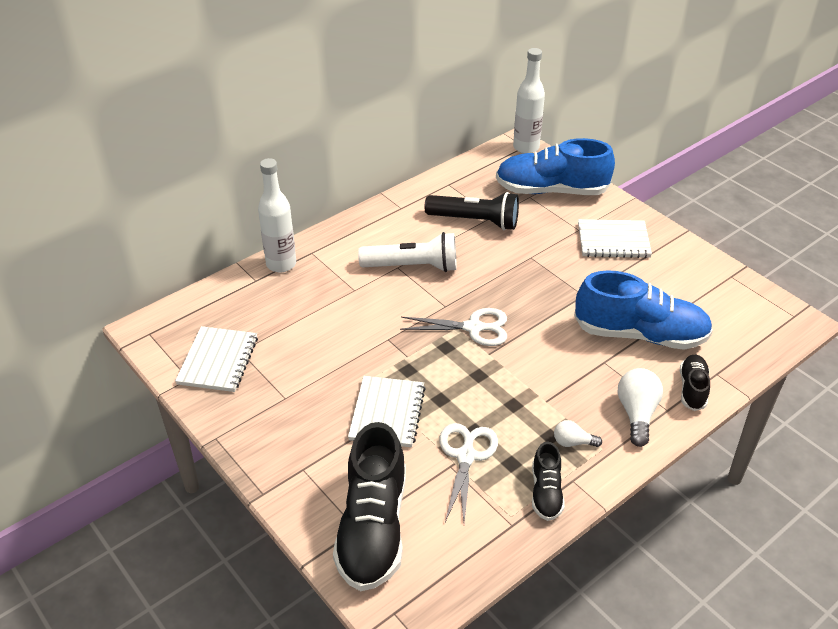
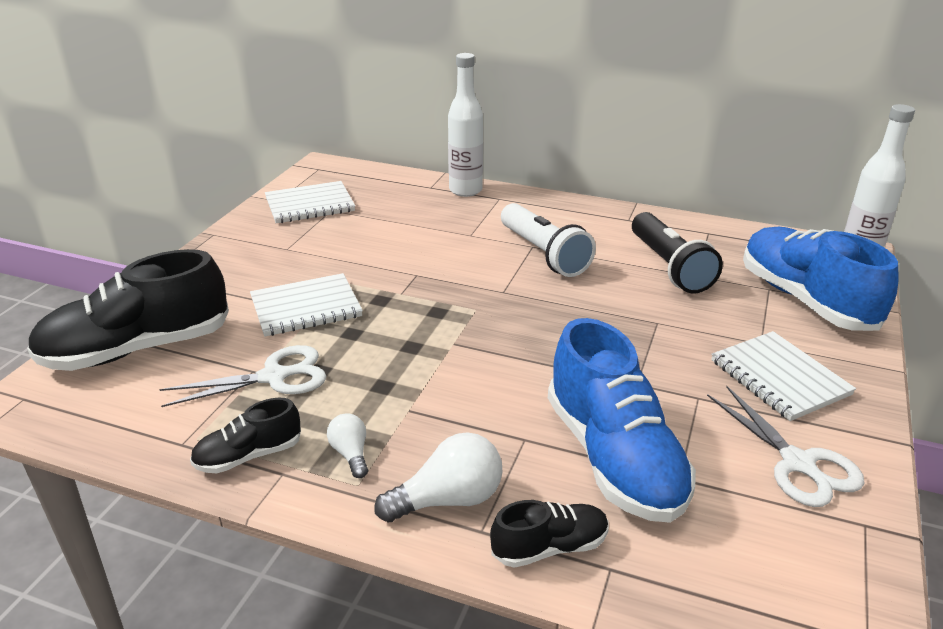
camera: 60 degrees right, 10 degrees down
white scissors [400,308,507,346] -> white scissors moved to [707,386,865,507]

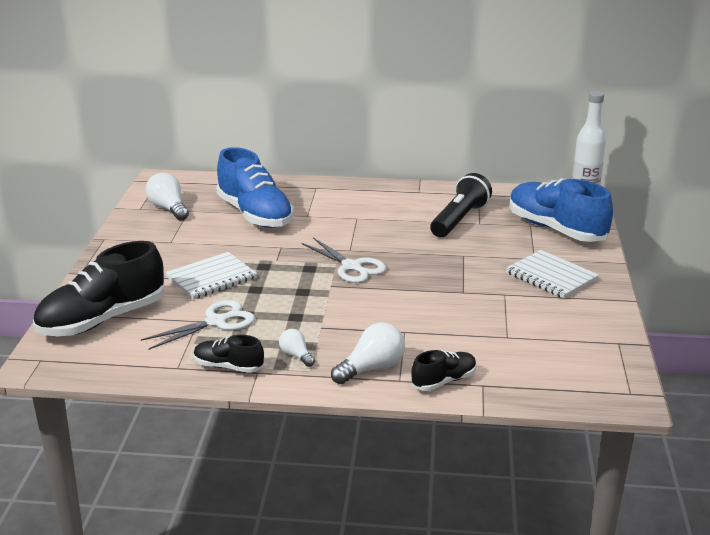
camera: 15 degrees left, 5 degrees down
black shoe [190,398,301,473] -> black shoe turned 60 degrees clockwise [194,335,264,373]
white notebook [265,181,355,223] -> white light bulb [145,173,189,221]
white bottle [448,53,483,197] -> none
white flashlight [501,203,596,277] -> none
blue shoe [548,318,696,523] -> blue shoe moved to [216,147,294,228]
black flashlight [632,212,723,294] -> black flashlight turned 120 degrees counterclockwise [430,173,492,237]
white scissors [707,386,865,507] -> white scissors moved to [302,238,386,283]

